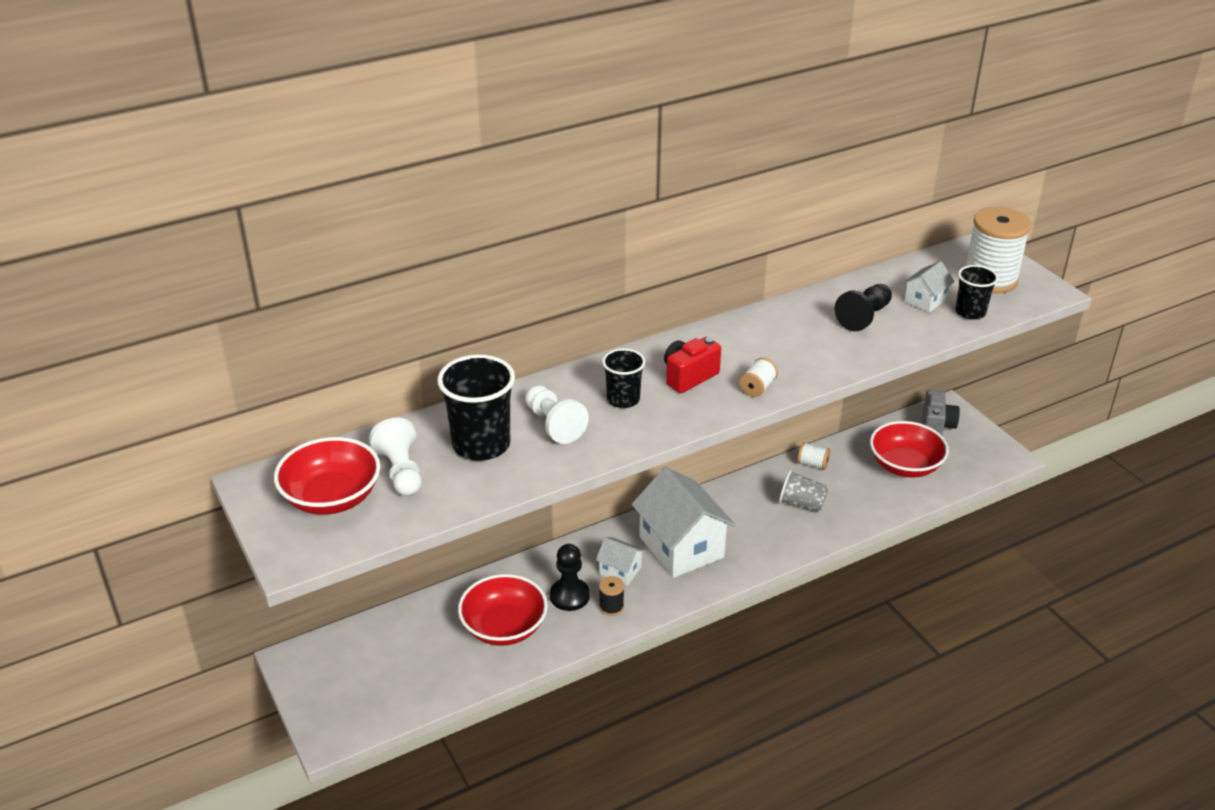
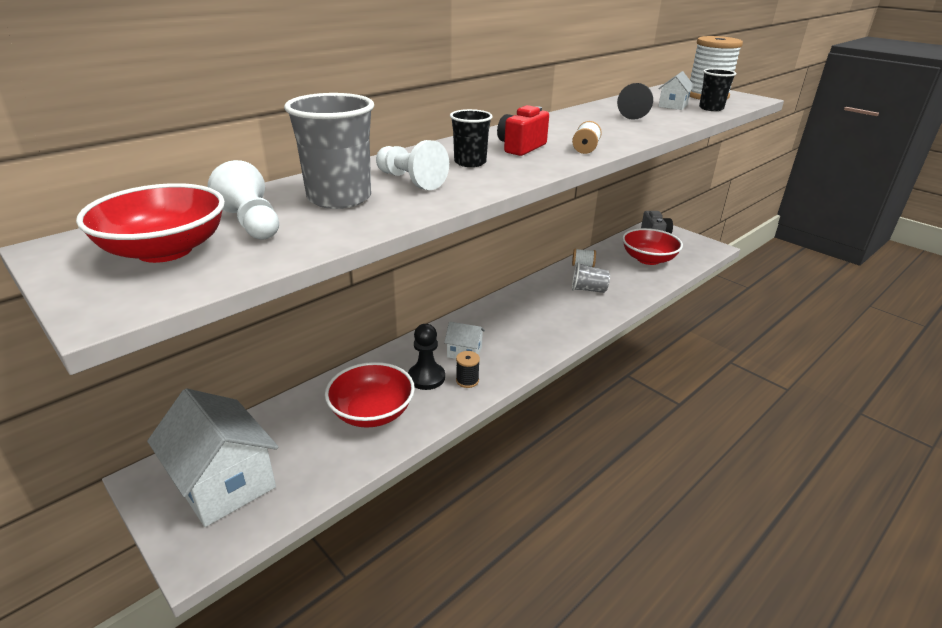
camera: 15 degrees left, 5 degrees down
black cup [437,355,515,461] -> grey cup [284,93,374,209]
white house [632,467,735,578] -> white house moved to [147,388,278,527]

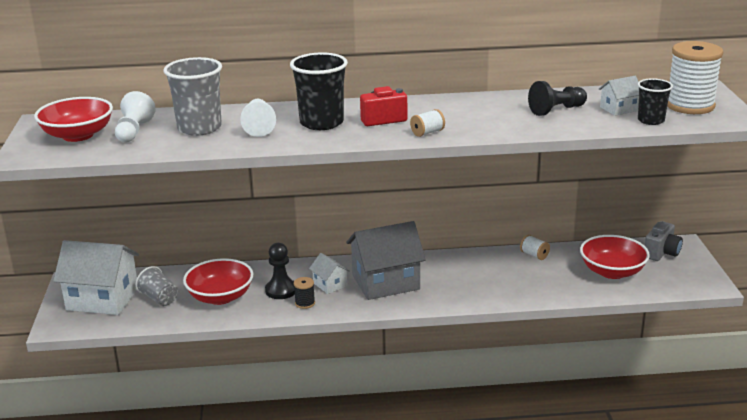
camera: 40 degrees right, 5 degrees down
white house [147,388,278,527] -> white house turned 75 degrees counterclockwise [53,240,139,315]
black cup [450,109,493,167] -> black cup [290,52,348,130], size x1.69
grey cup [572,262,610,293] -> grey cup moved to [136,266,178,306]
none -> grey house [346,221,426,300]

